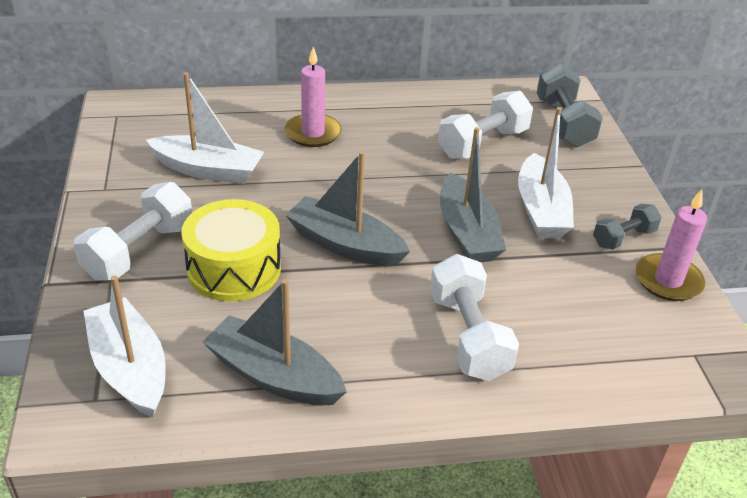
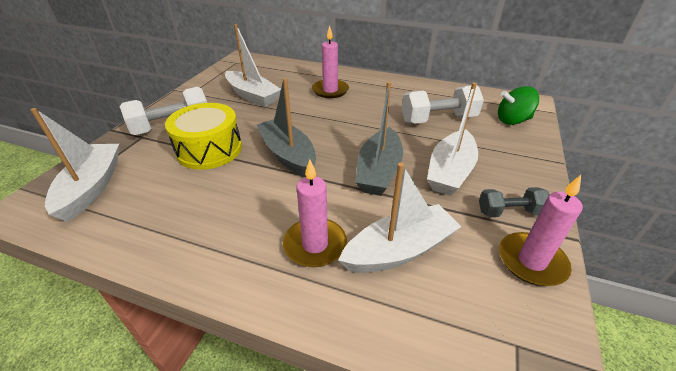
camera: 30 degrees right, 0 degrees up
grey boat [202,279,347,405] -> none
white dumbbell [430,254,519,381] -> pink candle [283,159,347,267]
grey dumbbell [536,64,603,147] -> green spinning top [498,86,539,125]
none -> white boat [338,162,462,273]

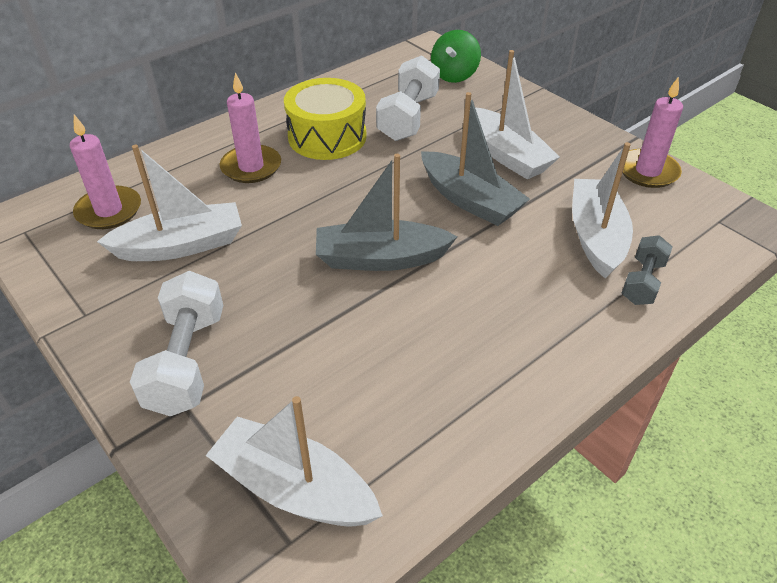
camera: 60 degrees left, 5 degrees up
yellow drum [165,103,242,170] -> yellow drum moved to [284,78,367,160]
pink candle [283,159,347,267] -> pink candle moved to [70,114,141,229]
grey dumbbell [479,187,549,217] -> grey dumbbell moved to [622,235,673,305]

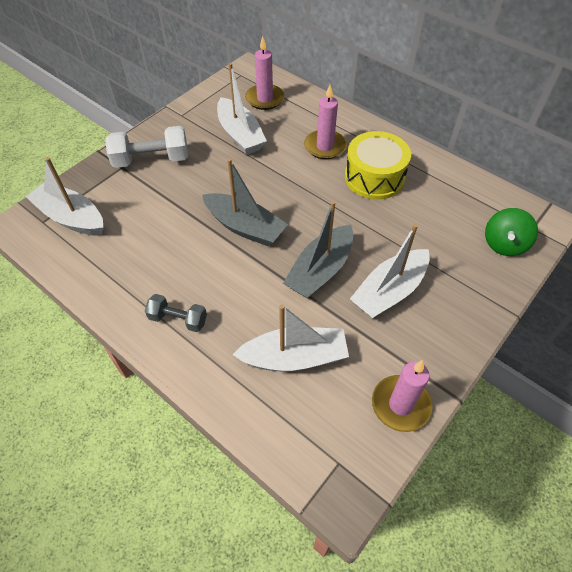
camera: 80 degrees right, 10 degrees up
white boat [205,396,383,527] -> white boat turned 75 degrees counterclockwise [26,157,103,236]
grey boat [316,154,458,271] -> grey boat turned 135 degrees clockwise [202,158,288,247]
white dumbbell [376,55,440,141] -> none
green spinning top [431,30,481,83] -> green spinning top turned 75 degrees counterclockwise [485,208,538,256]
grey dumbbell [622,235,673,305] -> grey dumbbell moved to [145,294,207,332]

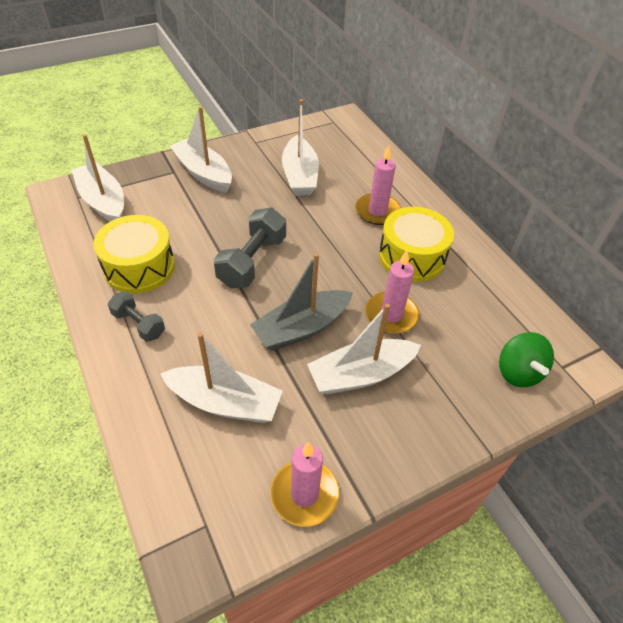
camera: 20 degrees right, 5 degrees down
white dumbbell [105,126,188,168] -> white boat [170,106,232,193]
grey boat [202,158,288,247] -> grey dumbbell [214,208,286,288]
pink candle [245,36,285,110] -> pink candle moved to [365,250,420,334]
green spinning top [485,208,538,256] -> green spinning top turned 60 degrees counterclockwise [499,332,554,387]
none -> yellow drum [93,215,175,294]

